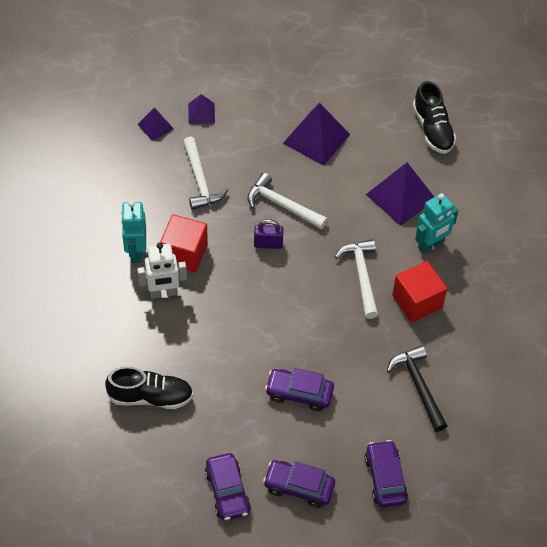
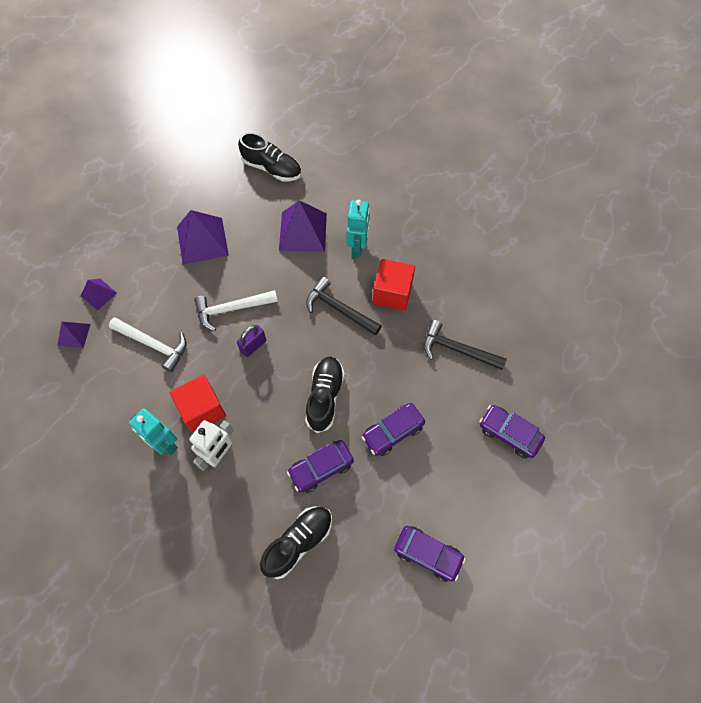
camera: 45 degrees left, 10 degrees up
purple car [263,460,335,508] -> purple car moved to [287,440,354,493]
white hammer [335,239,378,319] -> black hammer [306,277,382,336]
none -> black shoe [305,357,345,433]

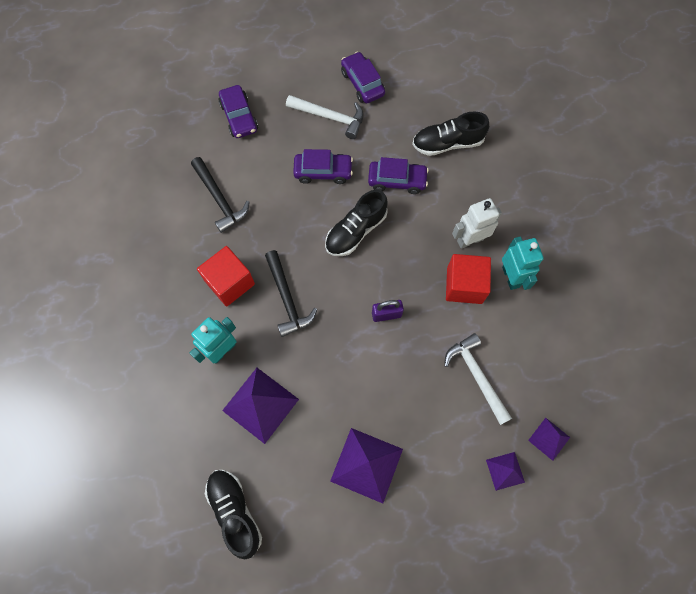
camera: 145 degrees left, 5 degrees up
white hammer [194,290,278,331] -> white hammer moved to [286,95,364,139]

